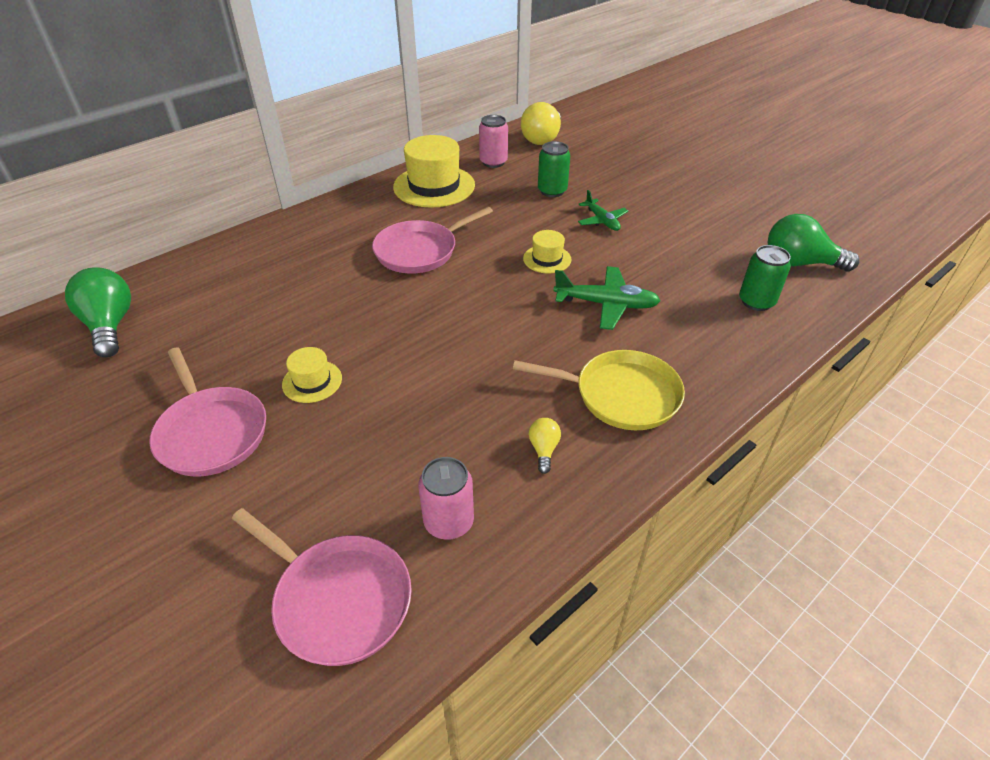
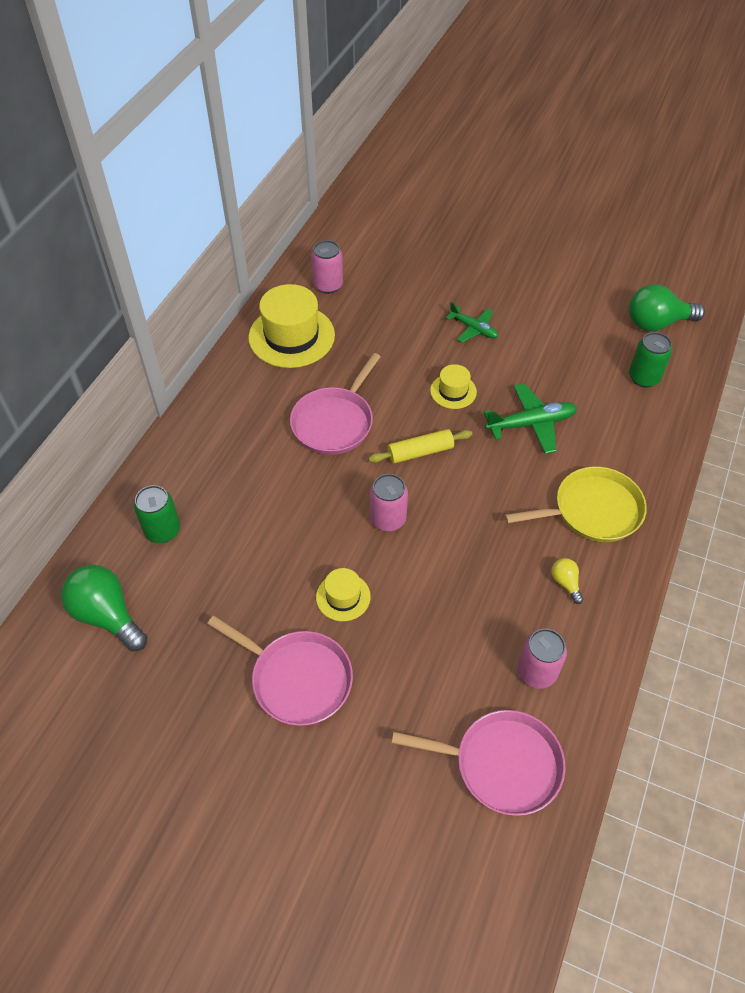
camera: 25 degrees left, 10 degrees up
yellow light bulb [521,102,561,145] -> none
green can [538,141,570,197] -> green can moved to [134,485,180,543]
none -> yellow rolling pin [368,429,472,464]
none -> pink can [370,474,408,531]

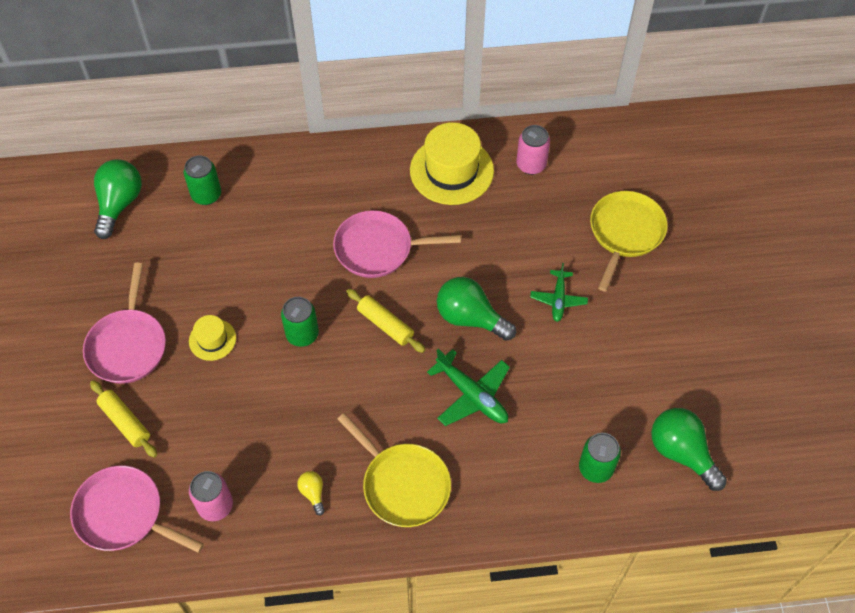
camera: 60 degrees right, 5 degrees up
pink can [370,474,408,531] -> green can [281,297,319,347]
pink pan [391,710,565,816] -> pink pan turned 135 degrees clockwise [70,466,204,553]
yellow hat [430,364,477,409] -> green light bulb [437,277,516,341]
yellow light bulb [551,558,584,604] -> yellow light bulb turned 60 degrees counterclockwise [297,471,325,515]
none -> yellow rolling pin [90,380,157,458]
none -> yellow pan [590,191,668,292]

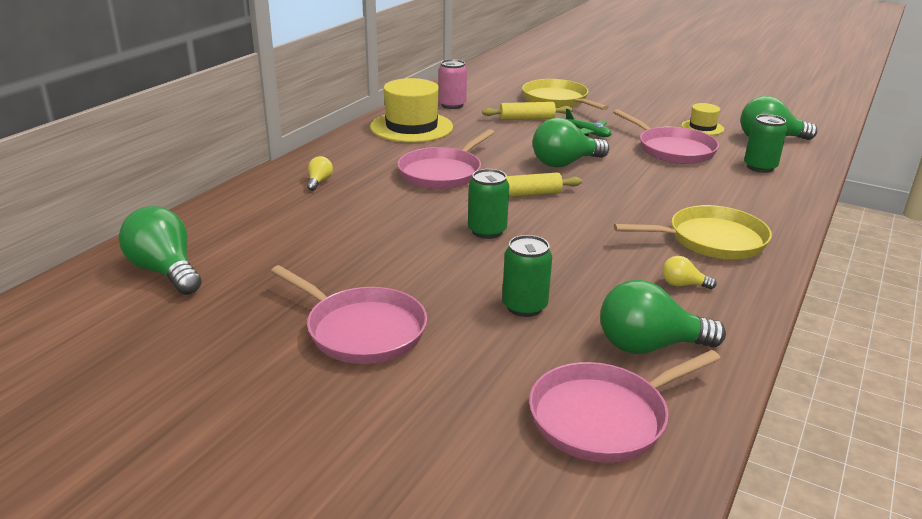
camera: 55 degrees left, 30 degrees down
yellow rolling pin [90,380,157,458] -> yellow rolling pin moved to [482,102,573,120]
green can [184,155,221,205] -> green can moved to [502,235,552,317]
yellow hat [189,315,236,361] -> yellow hat moved to [681,103,724,135]
pink can [189,471,233,521] -> green light bulb [600,280,726,354]
green plane [427,349,510,426] -> none
none -> yellow light bulb [307,156,333,191]
none -> pink pan [613,109,719,164]

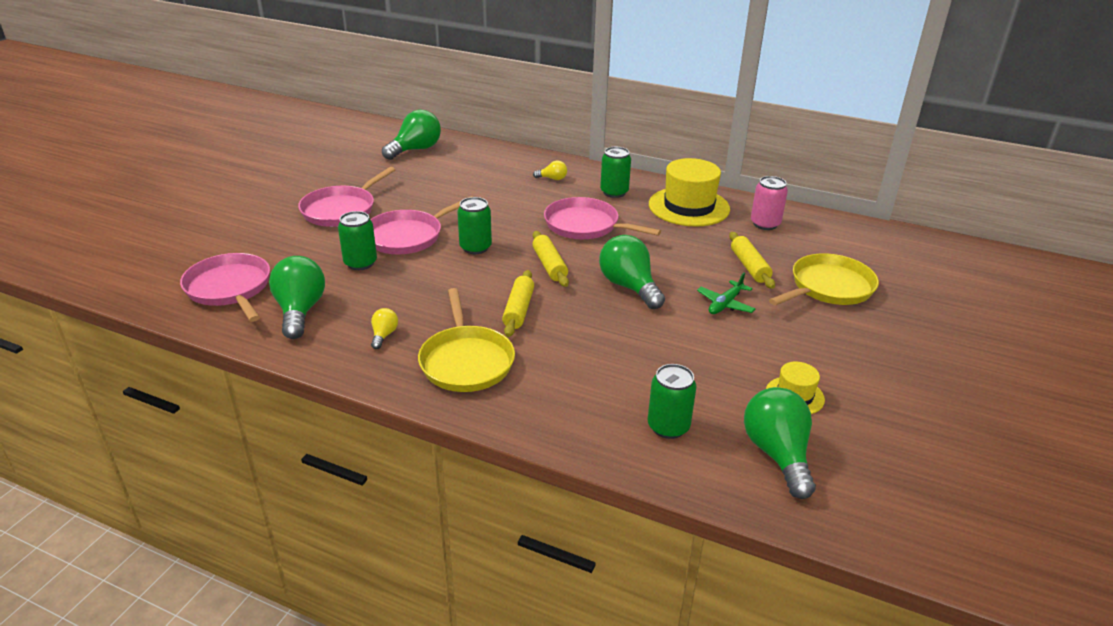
camera: 85 degrees right, 5 degrees up
pink pan [613,109,719,164] -> pink pan moved to [370,196,472,254]
none -> yellow rolling pin [502,270,534,337]
none -> green can [600,147,631,198]

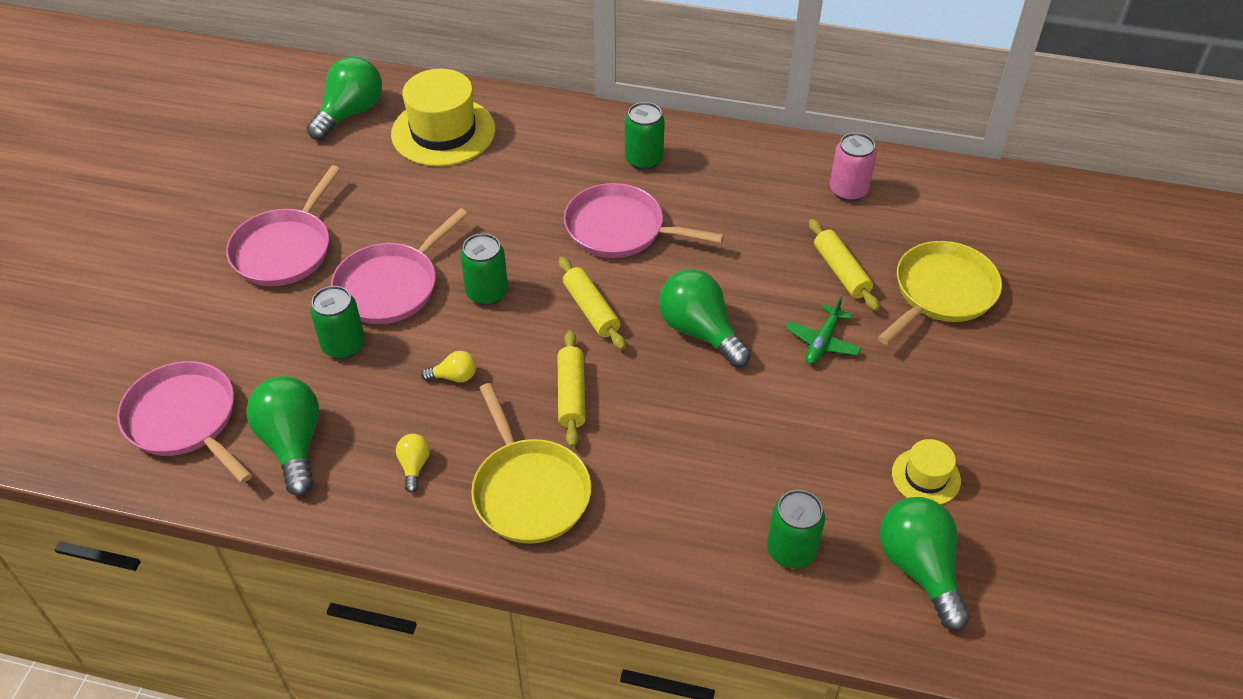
camera: 10 degrees left, 15 degrees up
yellow light bulb [533,160,567,180] -> yellow light bulb moved to [421,351,476,382]
yellow hat [649,158,730,227] -> yellow hat moved to [391,69,495,166]

